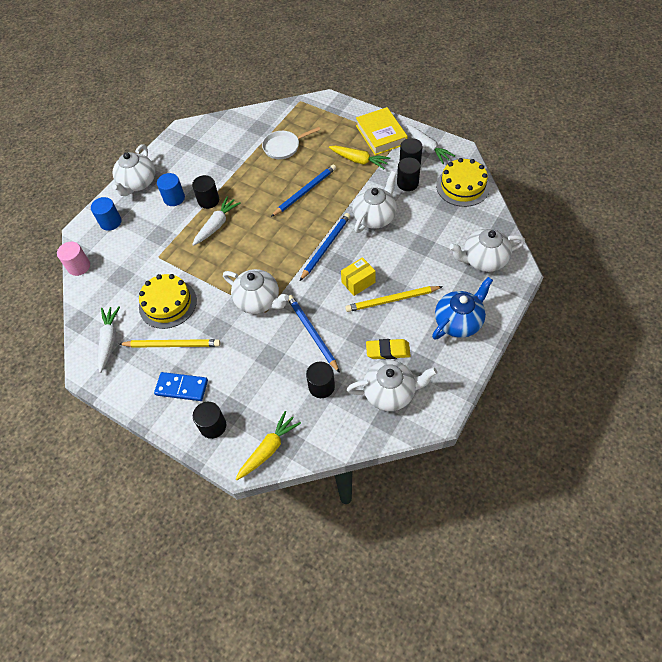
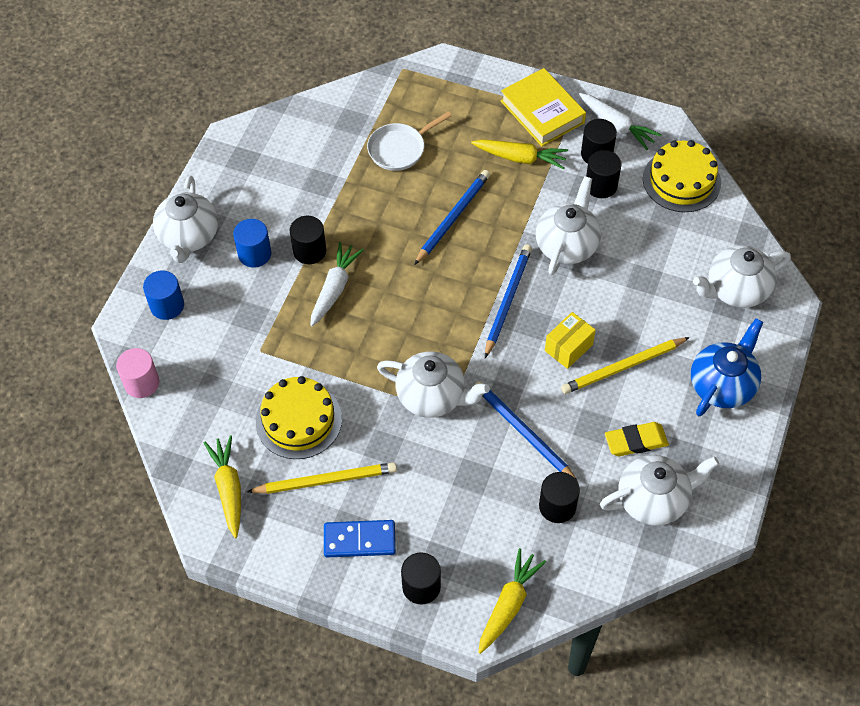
camera: 15 degrees left, 0 degrees up
white carrot [97,306,120,373] -> yellow carrot [204,435,241,538]

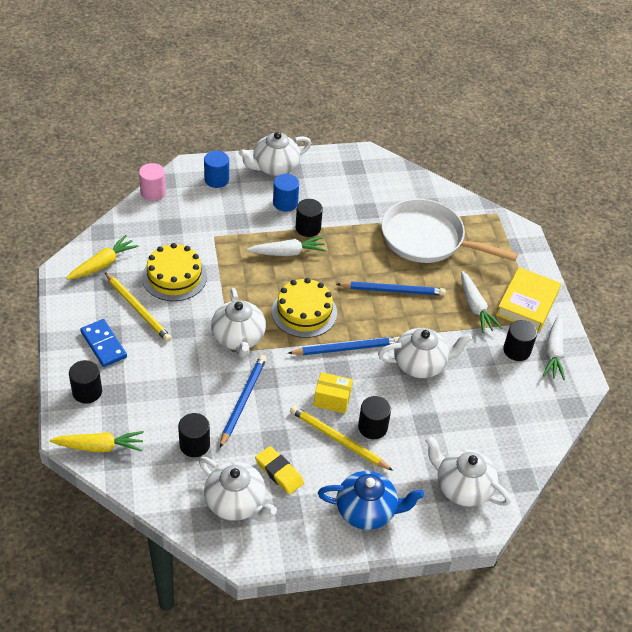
camera: 55 degrees right, 10 degrees down
white pan [367,111,452,171] -> white pan [381,199,518,263], size x1.82
yellow carrot [471,139,568,169] -> white carrot [461,271,502,333]
black cylinder [586,150,622,198] -> black cylinder moved to [358,396,391,439]
yellow cake [643,140,721,212] -> yellow cake moved to [272,278,337,338]

